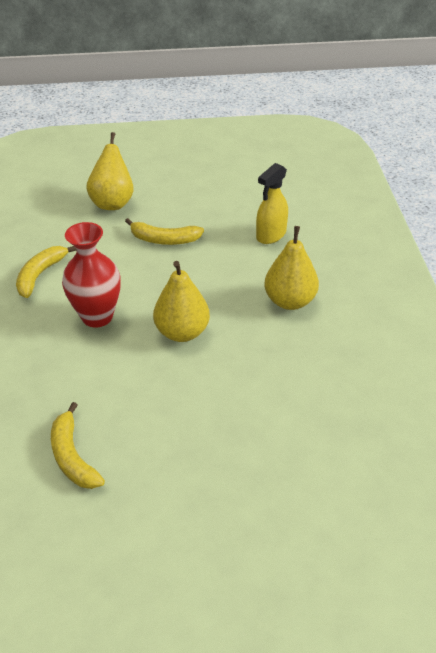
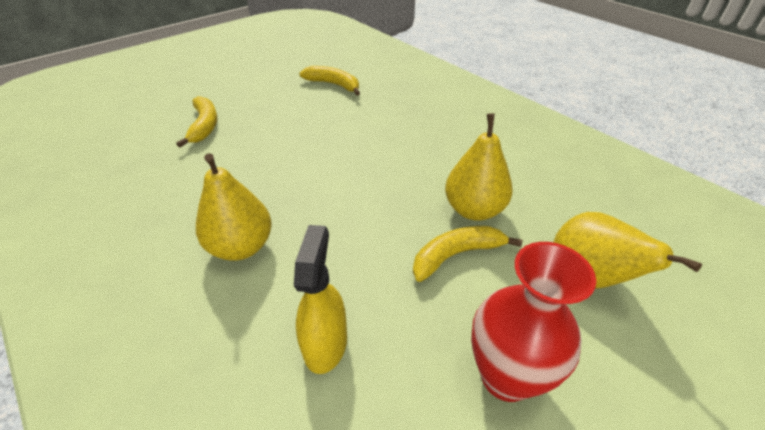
camera: 145 degrees right, 0 degrees up
yellow banana [16,246,77,298] -> yellow banana moved to [176,96,217,147]
red vase [62,222,121,328] -> red vase moved to [471,242,596,402]
yellow pear [153,261,210,342] -> yellow pear moved to [445,113,513,221]

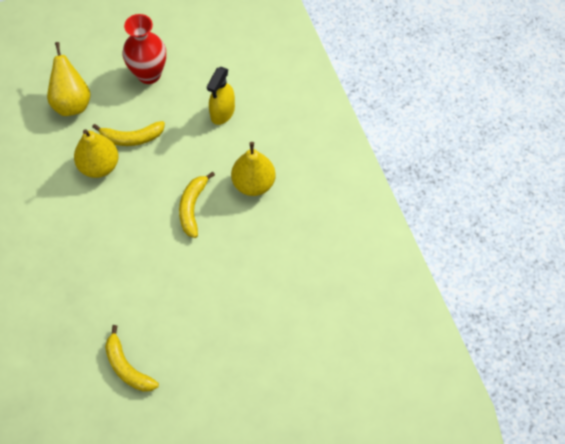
camera: 160 degrees left, 20 degrees up
yellow banana [176,96,217,147] -> yellow banana moved to [179,172,215,238]

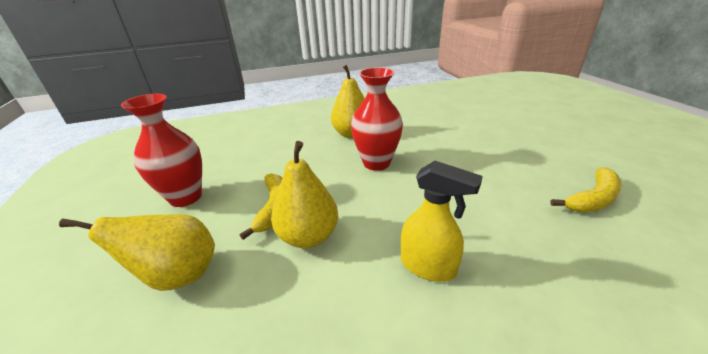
camera: 85 degrees left, 30 degrees down
yellow banana [179,172,215,238] -> red vase [351,67,403,171]
yellow spray bottle [207,67,235,125] -> yellow spray bottle moved to [401,161,483,282]

